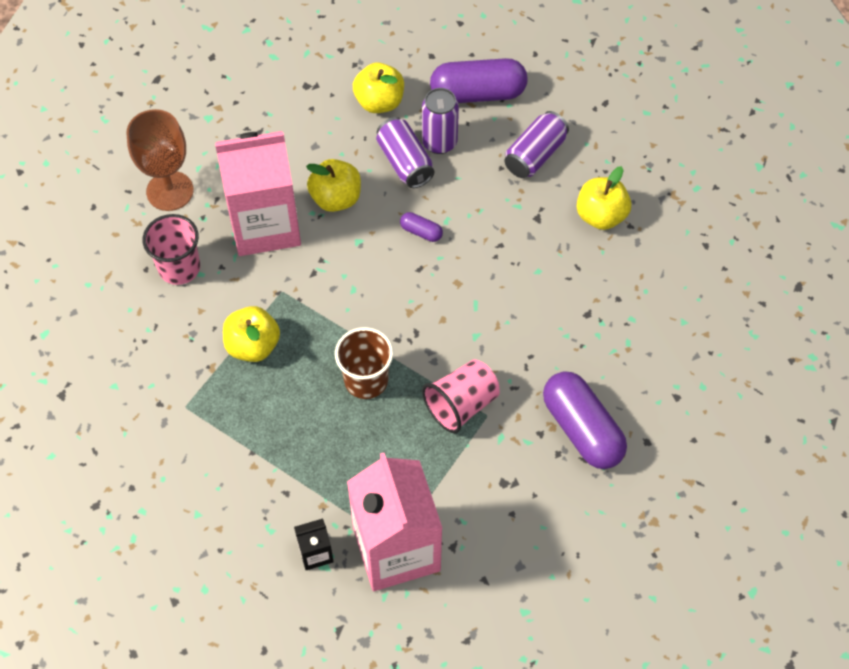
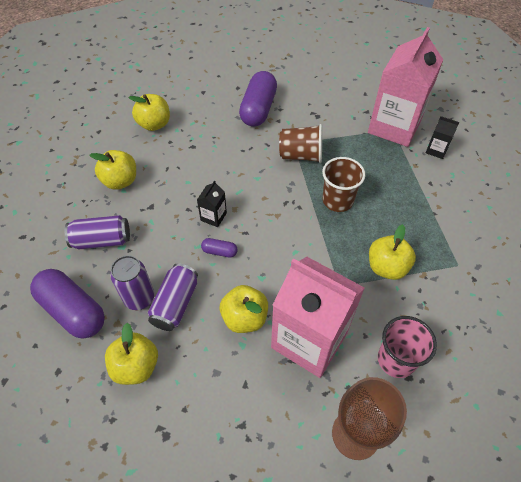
camera: 135 degrees left, 5 degrees down
purple capsule [400,212,443,242] -> purple capsule turned 60 degrees counterclockwise [201,238,238,258]
pink cup [422,359,500,433] -> brown cup [279,124,322,163]
none -> yellow apple [128,94,170,131]
none -> black carton [197,180,227,227]

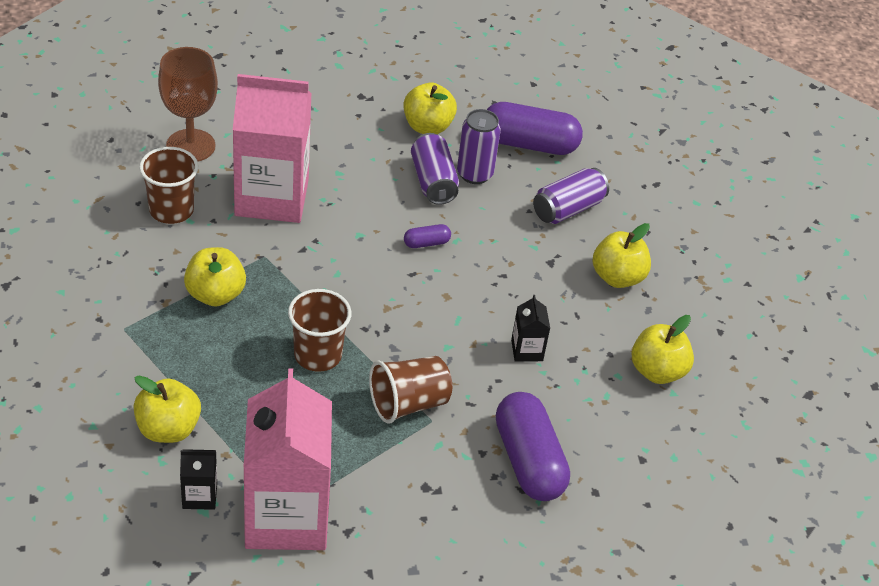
camera: 145 degrees right, 10 degrees down
black carton [197,180,227,227] -> black carton moved to [511,295,550,362]
yellow apple [220,285,268,333] -> yellow apple moved to [134,375,201,443]
pink cup [378,316,437,378] -> brown cup [139,147,198,224]

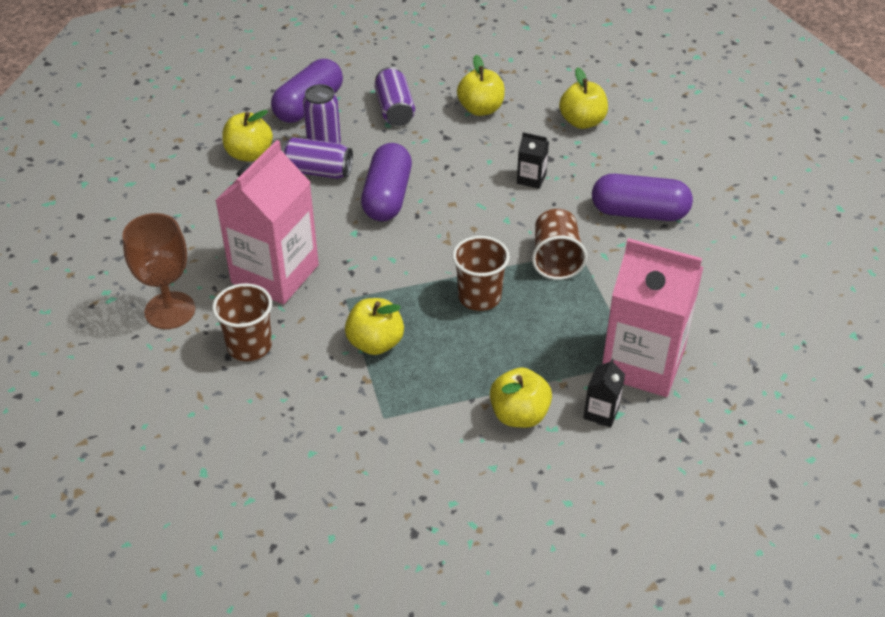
camera: 60 degrees left, 0 degrees up
purple capsule [404,224,451,248] -> purple capsule [361,143,412,221], size x2.24

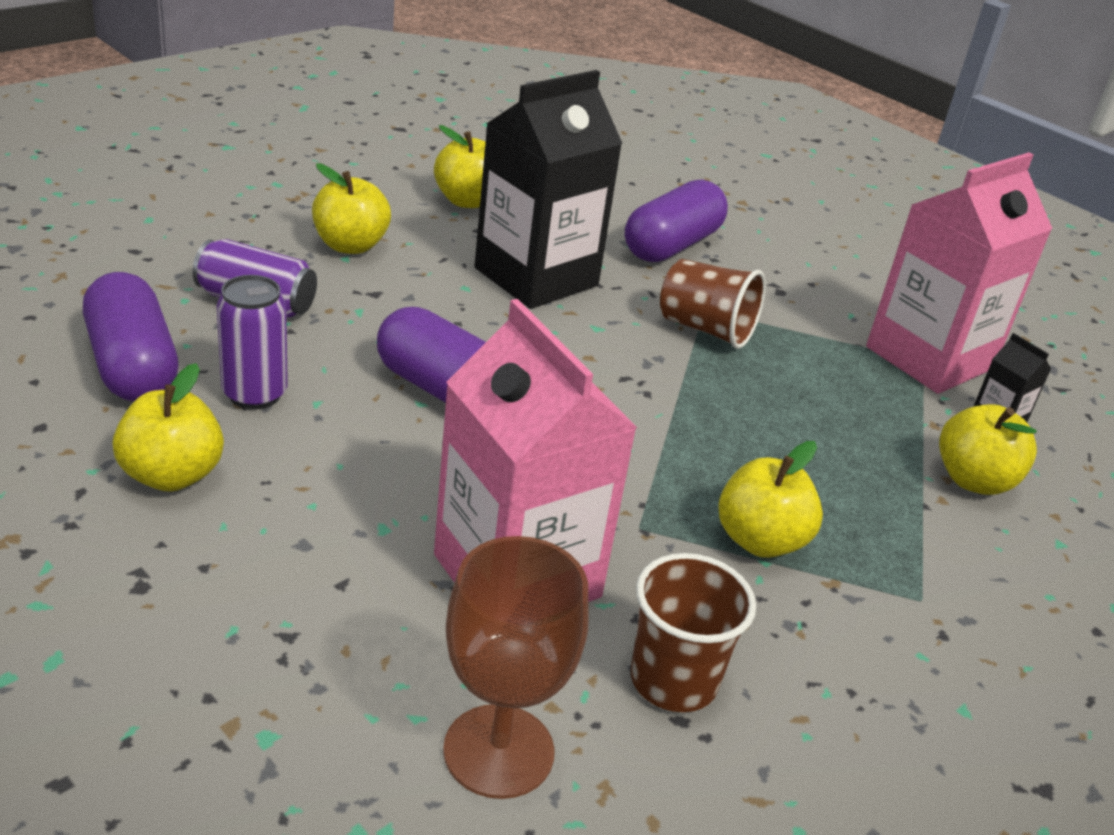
camera: 65 degrees left, 10 degrees down
purple can [281,137,353,179] -> none
brown cup [452,236,510,311] -> none
black carton [517,132,549,189] -> black carton [475,70,623,309], size x2.45

